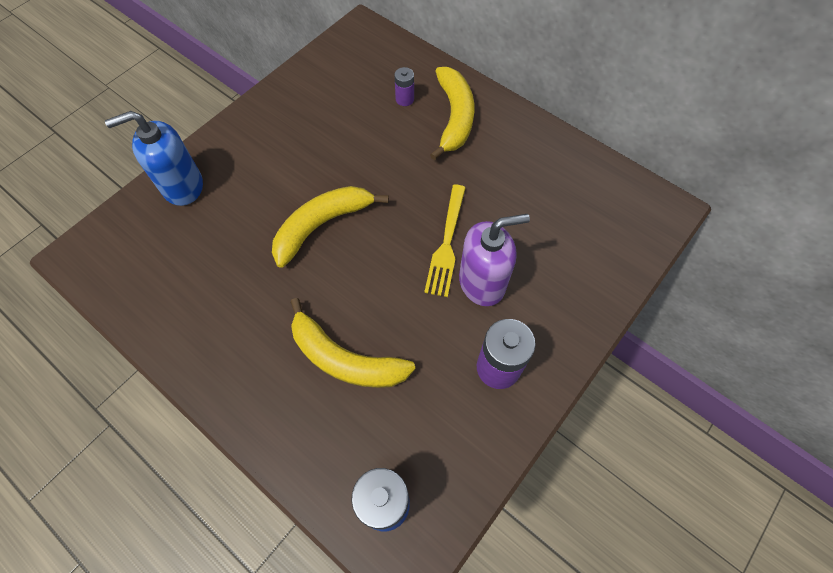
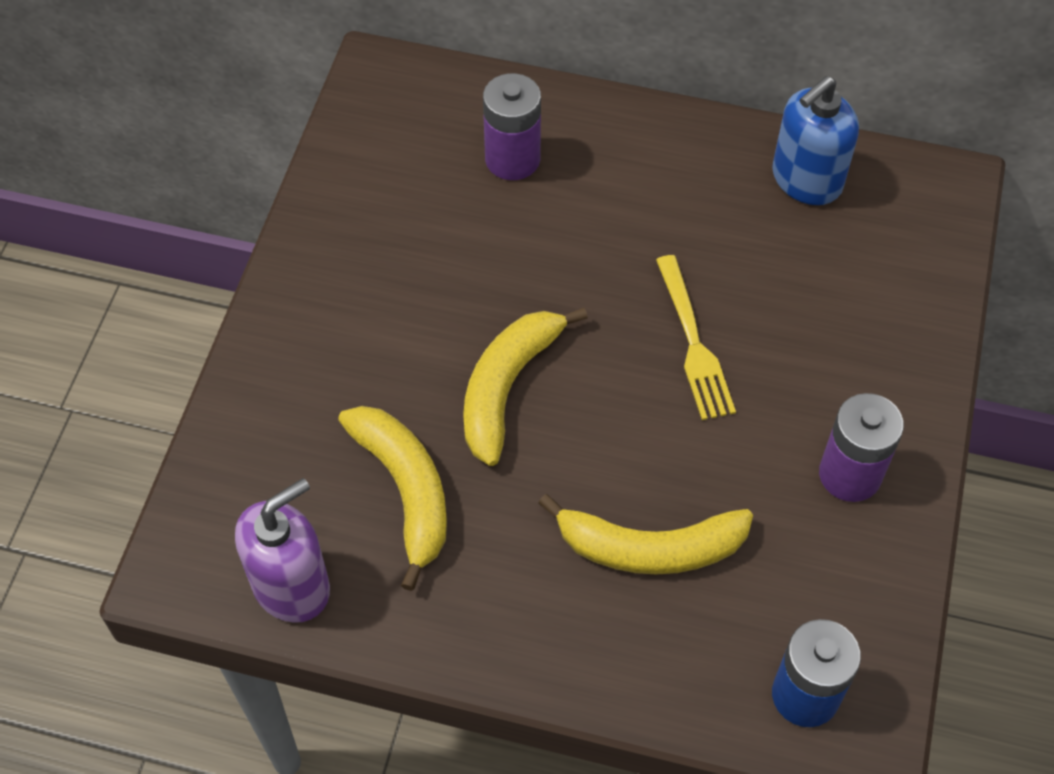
camera: 25 degrees left, 5 degrees down
blue soap dispenser [105,111,203,206] -> blue soap dispenser moved to [772,76,859,205]
purple battery [394,67,414,106] -> purple battery [483,73,541,180], size x1.85
yellow banana [430,67,474,160] -> yellow banana moved to [338,406,447,591]
purple soap dispenser [459,214,530,306] -> purple soap dispenser moved to [235,478,330,623]

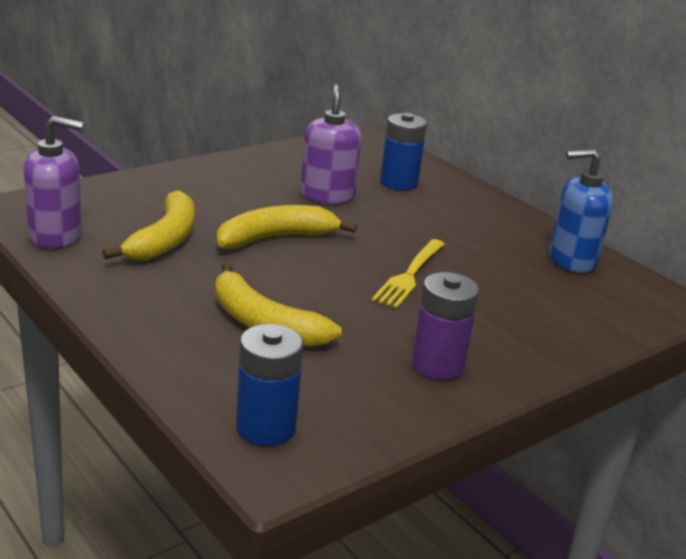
camera: 35 degrees right, 30 degrees down
purple battery [483,73,541,180] -> blue battery [380,113,427,190]
none -> purple soap dispenser [300,84,362,203]

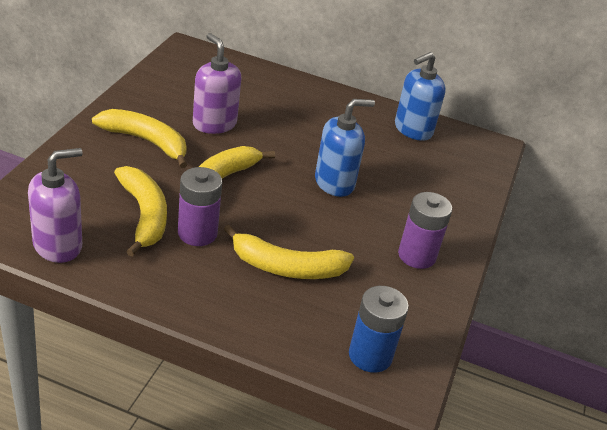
camera: 35 degrees left, 10 degrees up
yellow fork [372,239,445,308] -> blue soap dispenser [315,99,375,197]
blue battery [380,113,427,190] -> none
none -> yellow banana [92,109,187,168]
none -> purple battery [178,167,222,246]

